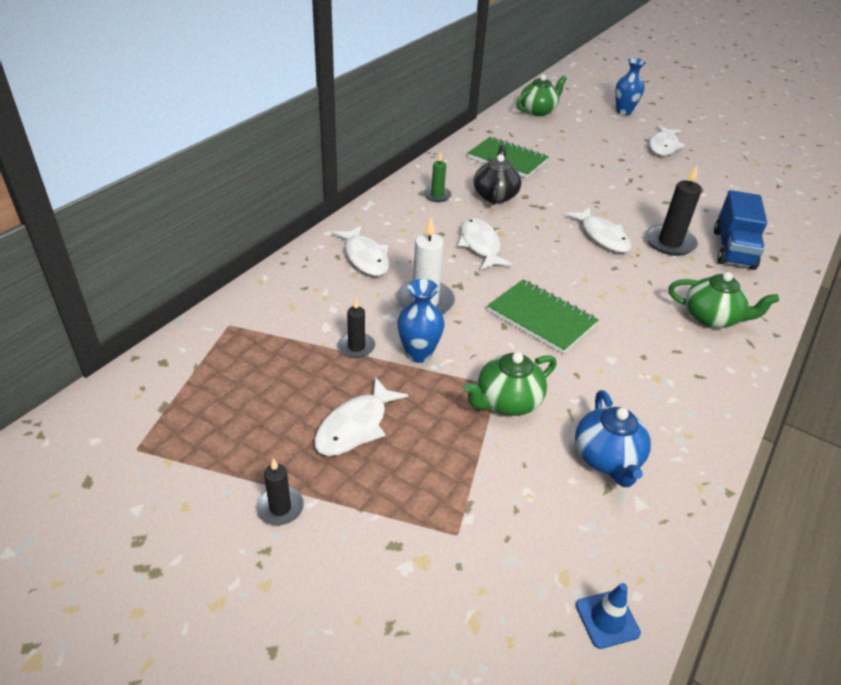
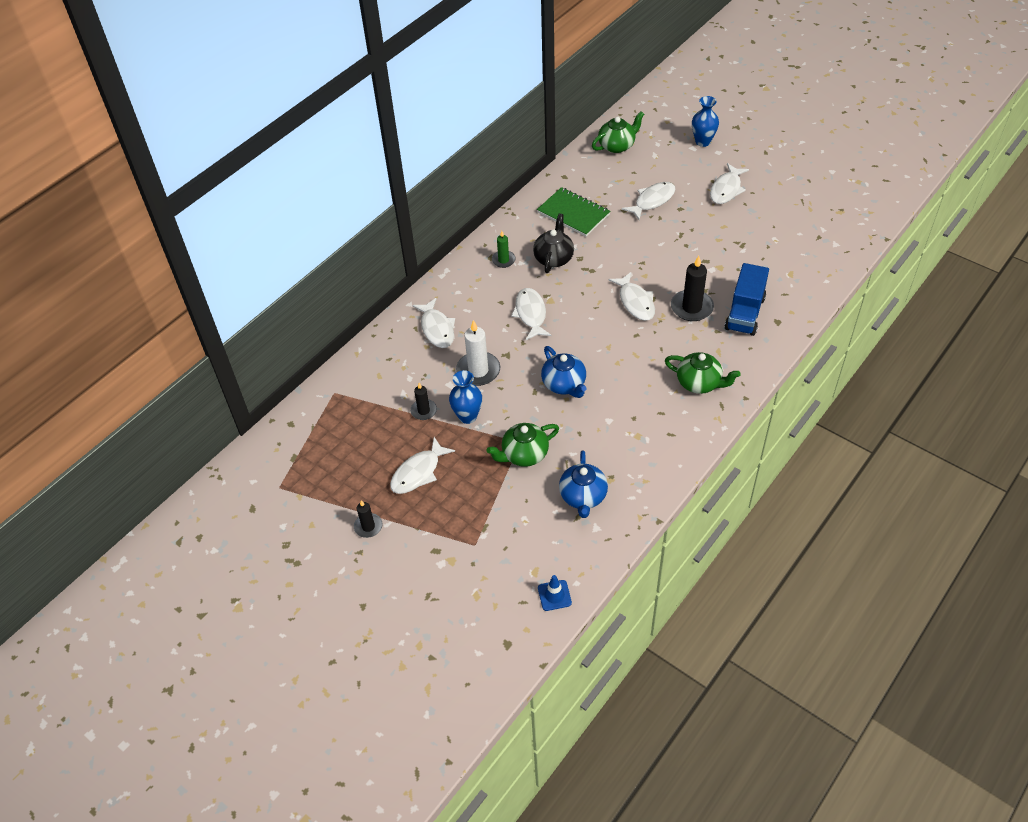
camera: 10 degrees right, 10 degrees up
green notebook [487,279,599,354] -> blue teapot [541,346,587,398]
none -> white fish [622,182,676,220]

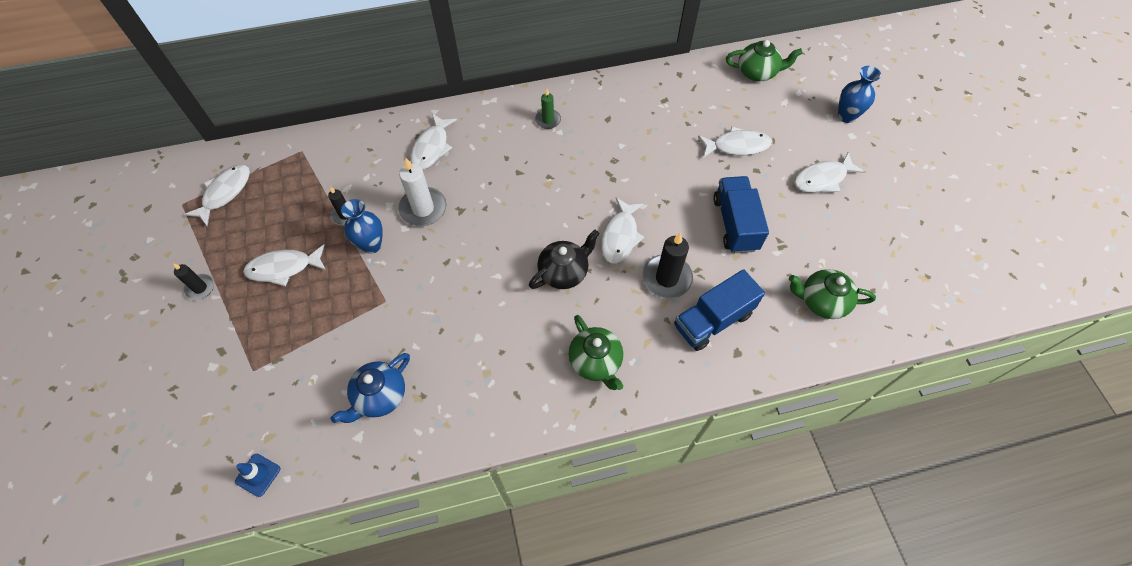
camera: 35 degrees right, 10 degrees up
green teapot [487,423,559,467] -> green teapot moved to [789,269,876,319]
white fish [511,288,552,340] -> white fish moved to [184,164,250,226]
black teapot [533,214,574,273] -> black teapot moved to [529,230,600,289]
green notebook [537,187,610,236] -> none
blue teapot [541,346,587,398] -> none
none -> blue truck [713,176,769,253]

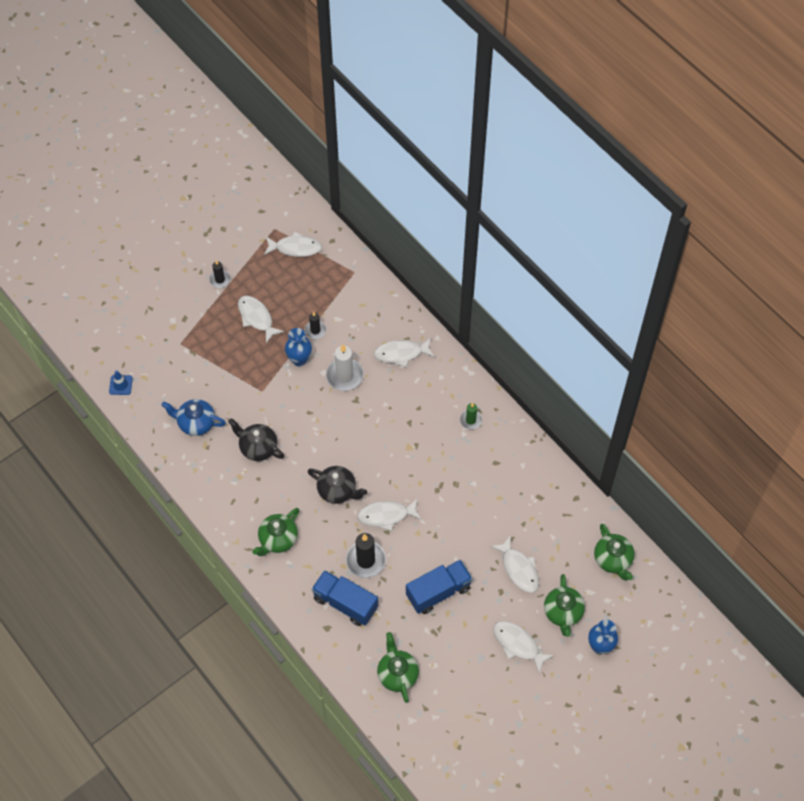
camera: 65 degrees right, 0 degrees up
none -> black teapot [228,418,285,461]
none -> green teapot [544,574,585,637]

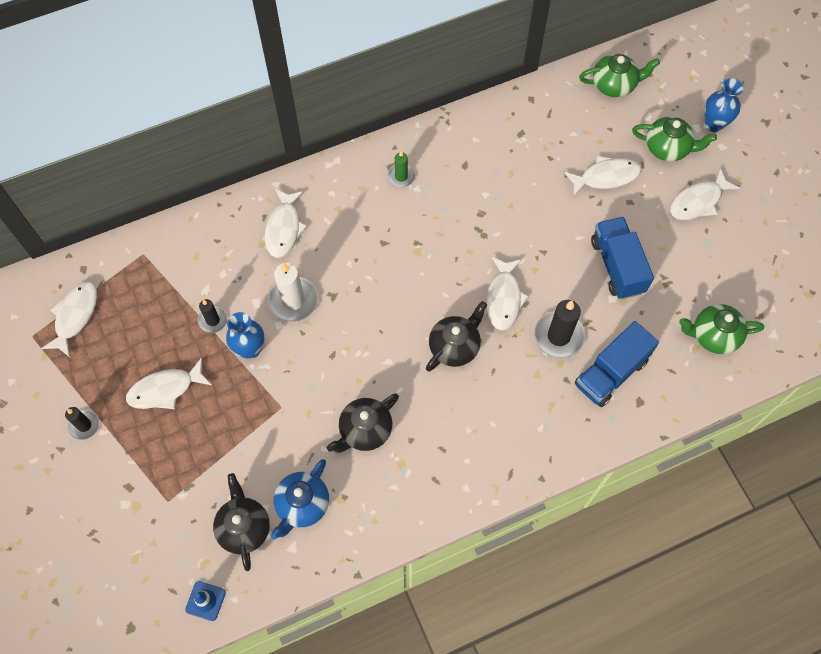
camera: 75 degrees left, 5 degrees up
green teapot [252,508,300,556] -> none
none -> black teapot [213,473,270,571]

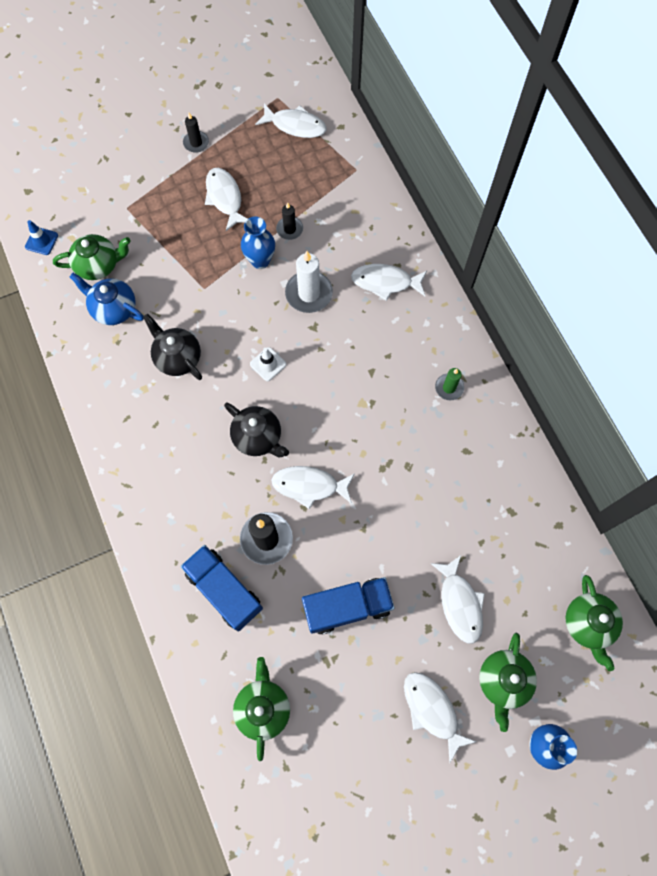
camera: 90 degrees right, 5 degrees up
black teapot [213,473,270,571] -> green teapot [53,234,131,280]
none -> white traffic cone [250,347,286,381]

